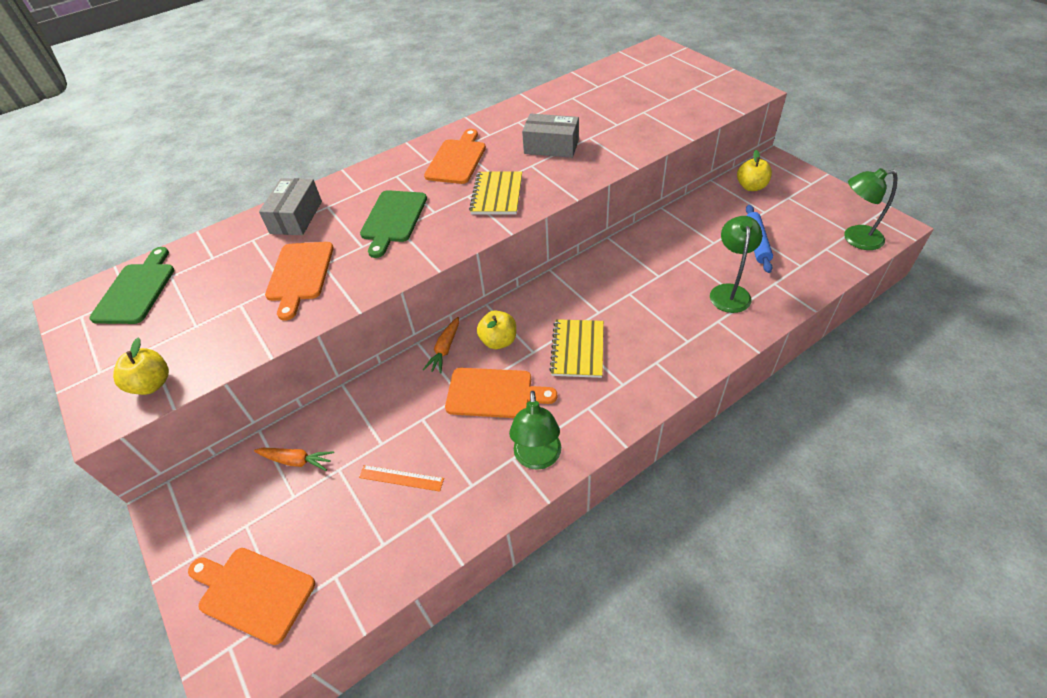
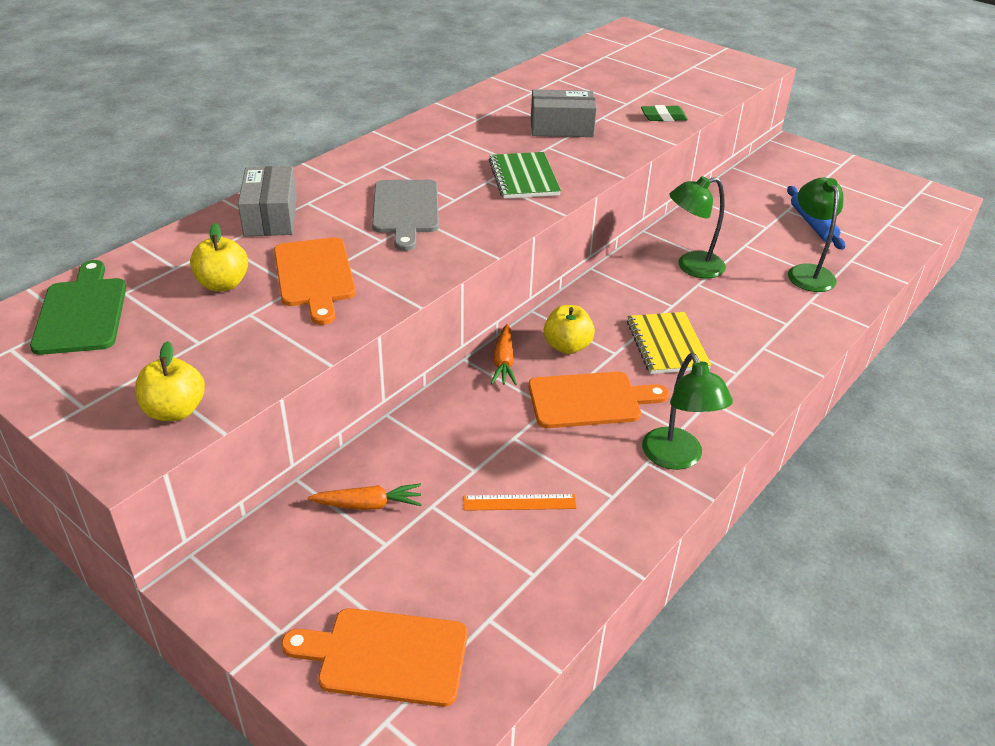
camera: 20 degrees left, 10 degrees down
green cutting board [360,190,427,258] -> grey cutting board [372,180,439,251]
orange cutting board [424,129,486,184] -> none
yellow notebook [469,171,522,214] -> green notebook [489,152,561,199]
yellow apple [737,150,772,191] -> yellow apple moved to [190,223,248,291]
green lamp [844,168,898,250] -> green lamp moved to [669,176,726,279]
none -> green eraser [641,105,688,121]

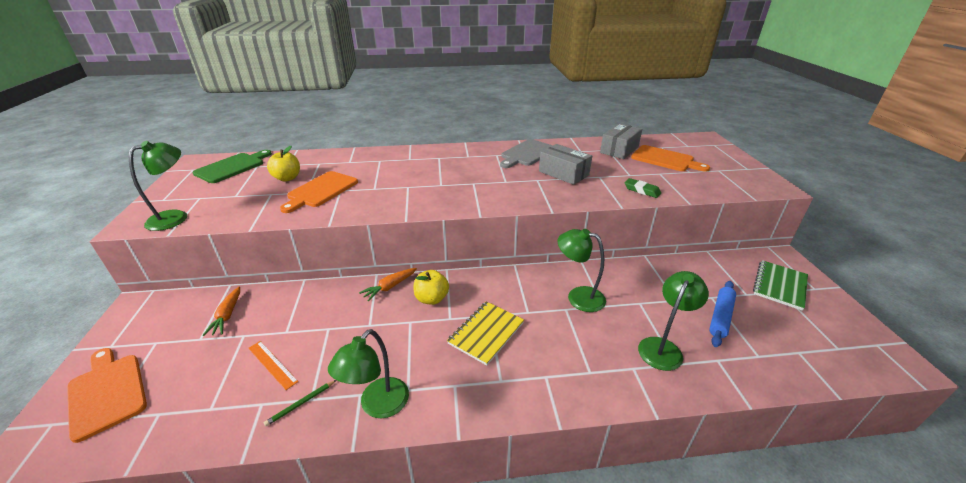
camera: 45 degrees right, 5 degrees down
yellow apple [135,341,205,421] -> green lamp [129,141,187,231]
grey box [238,166,297,236] -> grey box moved to [600,123,642,159]
orange carrot [308,483,422,510] -> orange carrot turned 45 degrees clockwise [203,287,240,336]
grey cutting board [372,180,439,251] -> grey cutting board moved to [500,139,553,168]
green notebook [489,152,561,199] -> green notebook moved to [753,260,808,311]
orange cutting board [529,372,669,428] -> orange cutting board moved to [631,145,710,172]
none -> green pencil [264,380,336,426]

